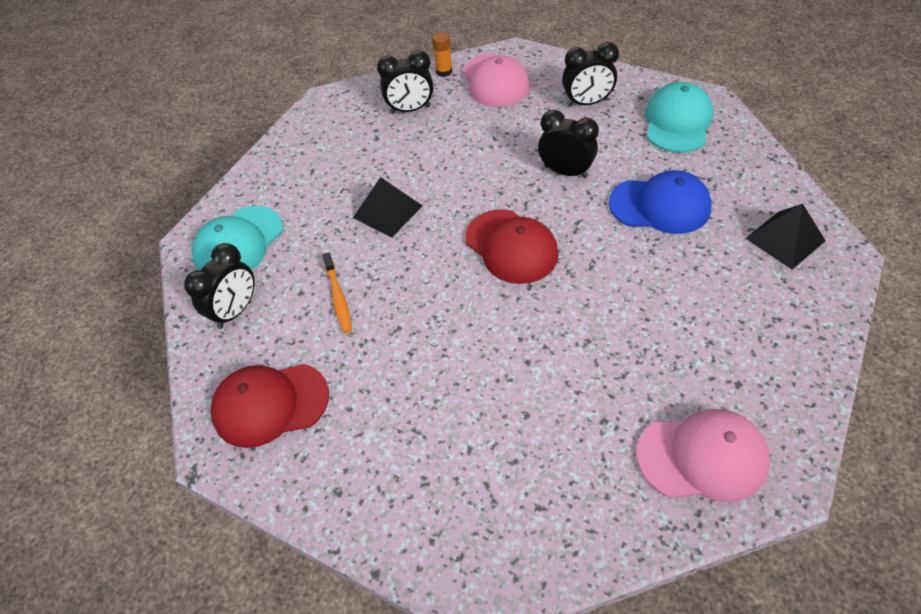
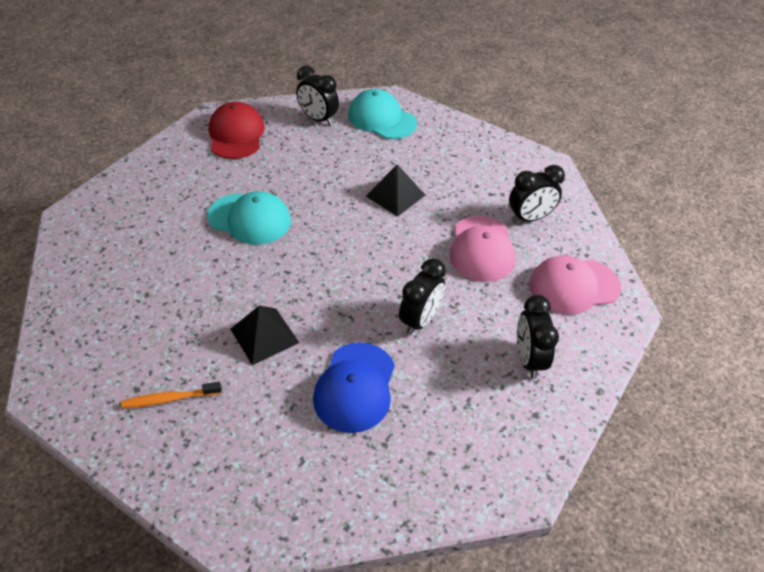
camera: 90 degrees right, 5 degrees down
orange toothbrush [323,252,352,333] -> orange toothbrush moved to [121,382,222,408]
black clock [377,50,433,114] -> black clock turned 105 degrees counterclockwise [509,165,565,223]
orange glue stick [432,32,452,77] -> none
red cap [465,209,558,284] -> none
pink cap [636,409,770,502] -> pink cap moved to [450,216,515,282]
turquoise cap [645,82,713,153] -> turquoise cap moved to [207,191,291,245]
black pyramid [745,204,826,269] -> black pyramid moved to [230,305,299,365]

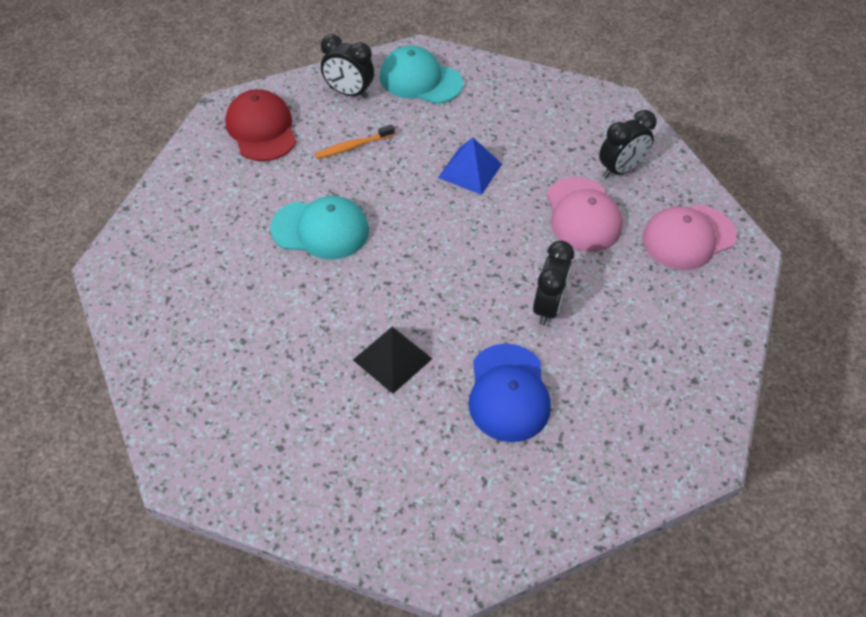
camera: 15 degrees left, 5 degrees up
orange toothbrush [121,382,222,408] -> orange toothbrush moved to [315,124,395,159]
black pyramid [366,164,425,217] -> blue pyramid [438,138,502,195]
black clock [517,295,559,379] -> none

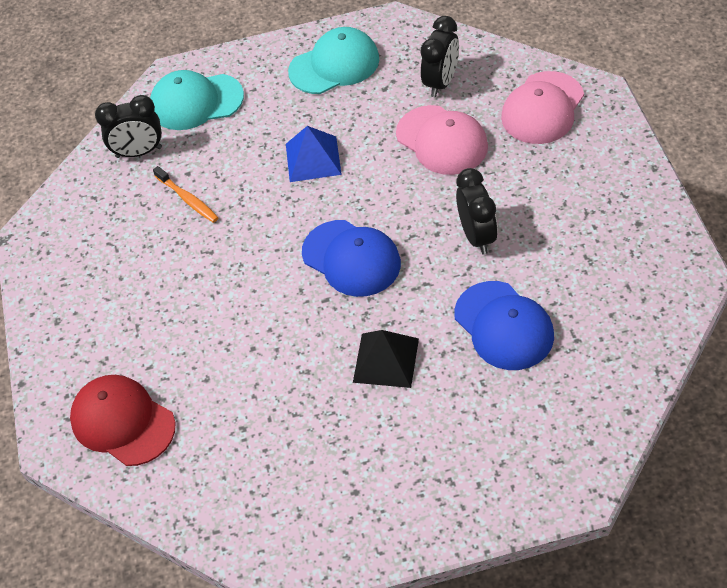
camera: 25 degrees left, 0 degrees up
red cap [225,89,296,161] -> red cap moved to [70,375,175,466]
turquoise cap [270,196,369,259] -> turquoise cap moved to [288,27,379,94]
orange toothbrush [315,124,395,159] -> orange toothbrush turned 75 degrees counterclockwise [153,166,219,223]
none -> blue cap [302,220,401,297]

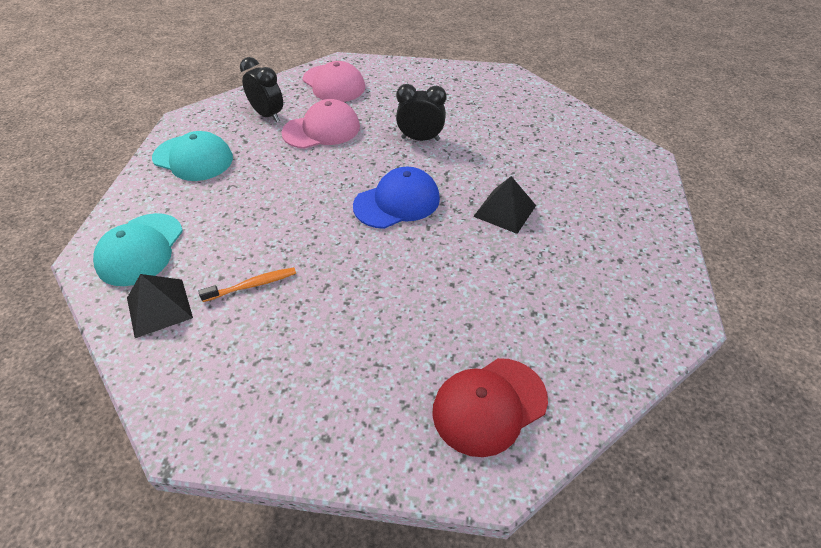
camera: 75 degrees left, 5 degrees down
black clock [95,95,162,158] -> black pyramid [127,274,193,338]
blue pyramid [286,126,342,182] -> none
turquoise cap [288,27,379,94] -> turquoise cap turned 120 degrees clockwise [152,131,233,181]
blue cap [454,281,554,370] -> none

